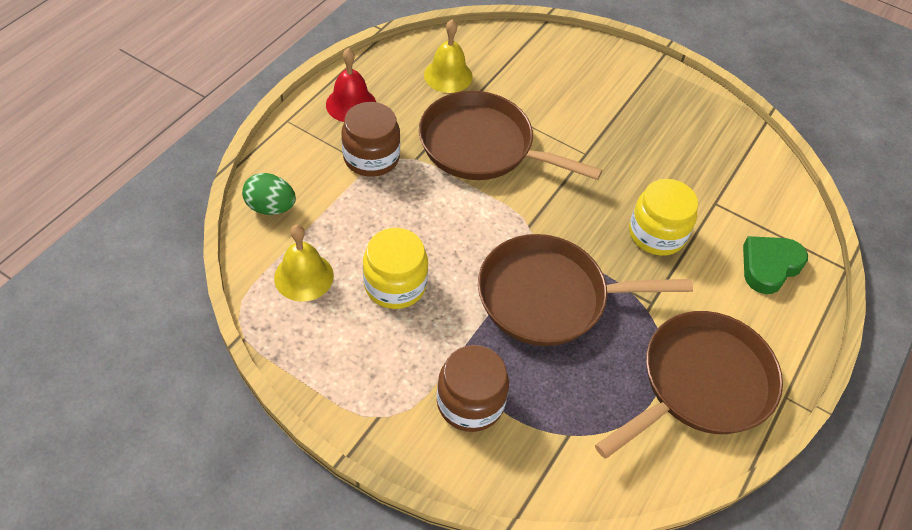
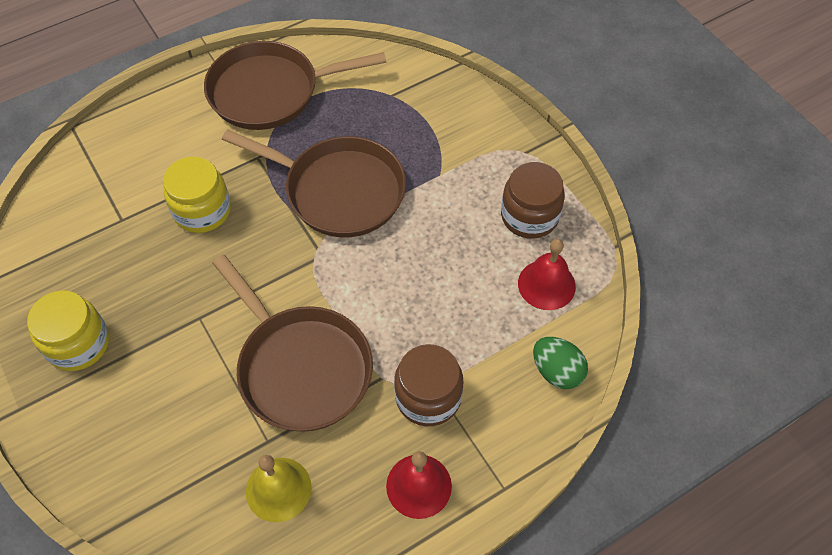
camera: 150 degrees left, 5 degrees up
yellow bell [274,224,334,302] -> red bell [518,239,576,310]
yellow jar [363,228,428,309] -> yellow jar moved to [27,290,109,371]
brown jar [437,345,509,432] -> brown jar moved to [501,162,565,239]
green heart [743,236,808,294] -> none

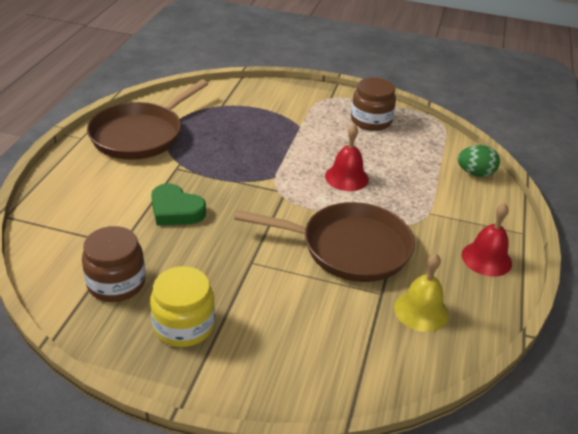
camera: 45 degrees left, 20 degrees down
yellow jar [163,157,231,233] -> green heart [151,184,206,226]
brown pan [222,130,406,237] -> none
brown jar [394,344,463,426] -> brown jar moved to [82,226,146,302]
red bell [518,239,576,310] -> red bell moved to [325,124,369,191]

